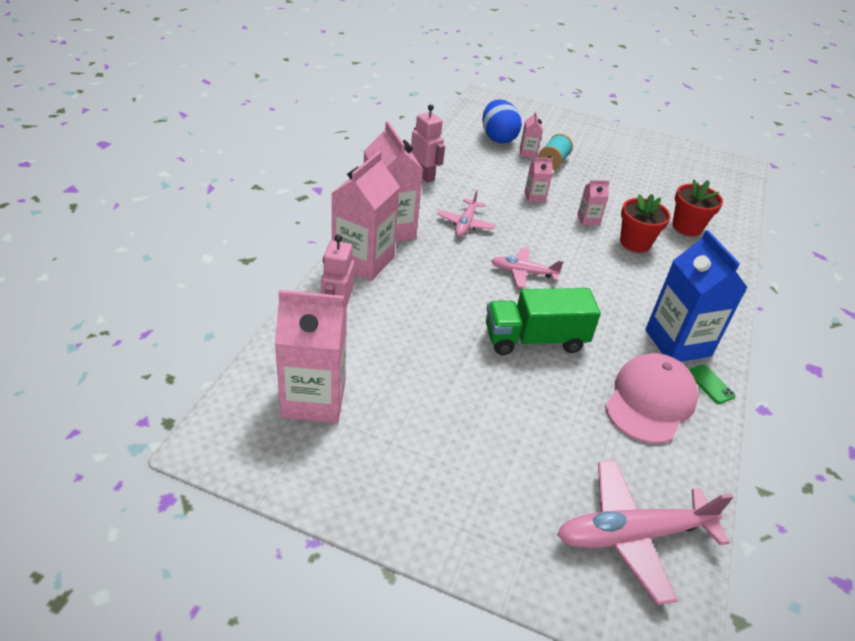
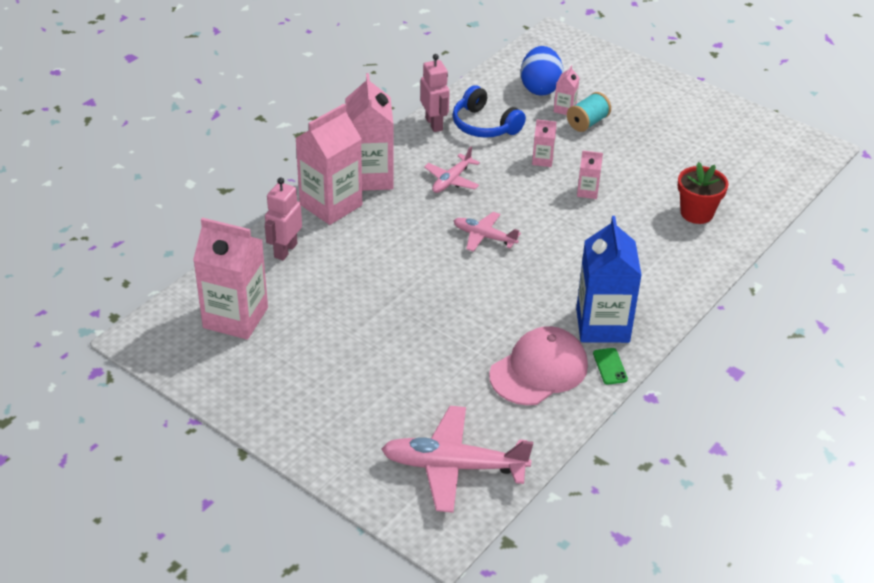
camera: 20 degrees right, 0 degrees up
green truck [486,288,601,355] -> none
red flower pot [620,194,670,253] -> none
none -> blue headphones [452,85,526,138]

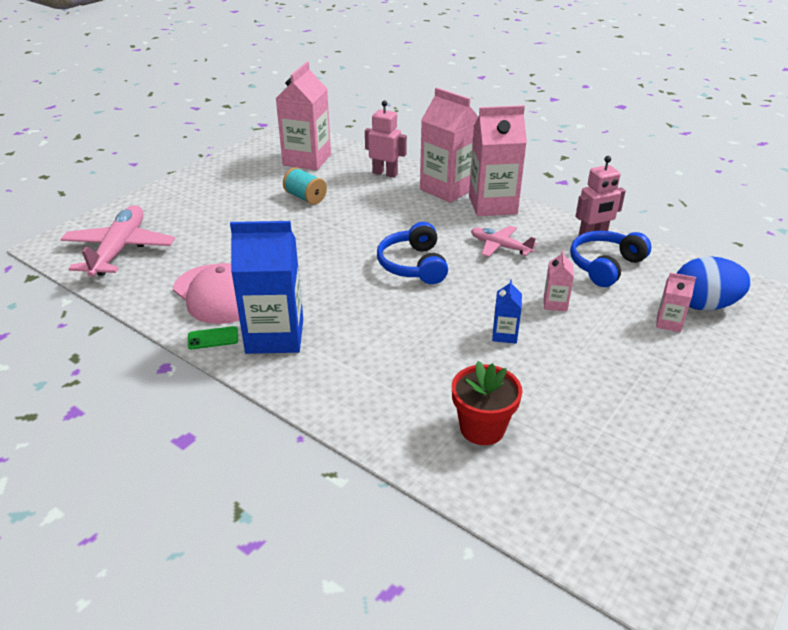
camera: 90 degrees right, 5 degrees down
pink plane [454,212,521,252] -> blue headphones [377,222,448,284]
turquoise spool [567,92,611,132] -> turquoise spool moved to [283,167,327,205]
pink carton [577,150,603,199] -> blue carton [492,279,522,344]

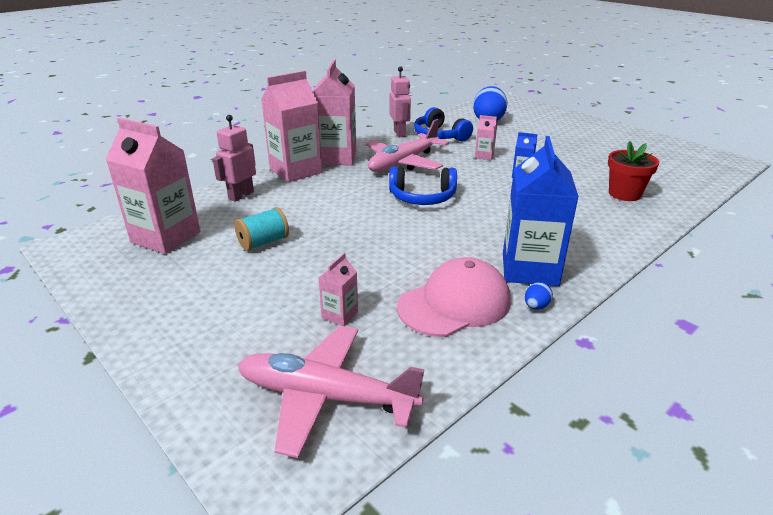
camera: 80 degrees left, 5 degrees down
green phone [188,326,238,349] -> blue egg [525,282,553,310]
pink plane [471,226,537,257] -> pink plane [366,119,449,172], size x1.77
pink carton [656,273,696,332] -> pink carton moved to [319,253,358,326]

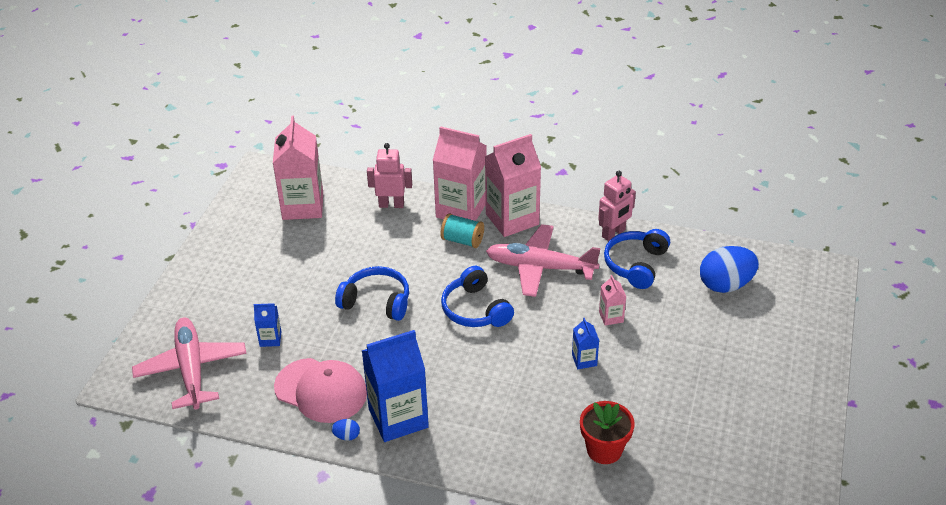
camera: 60 degrees right, 10 degrees up
turquoise spool [234,207,289,251] -> turquoise spool moved to [440,213,484,248]
pink carton [319,253,358,326] -> blue carton [254,303,282,347]
none -> blue headphones [335,266,409,321]

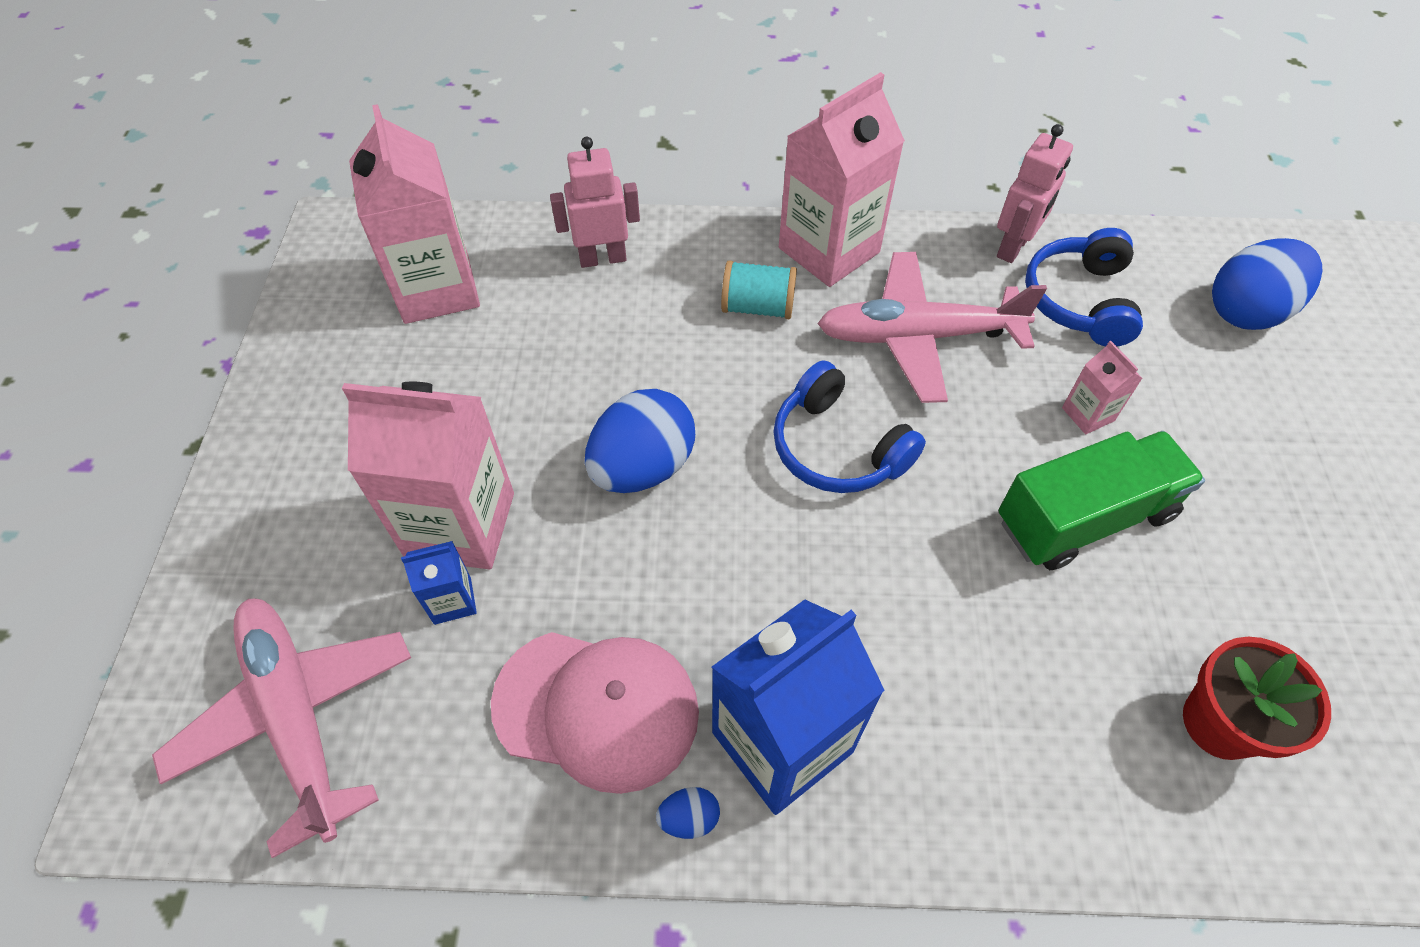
camera: 15 degrees left, 15 degrees up
blue headphones [335,266,409,321] -> blue egg [585,389,695,493]
pink carton [433,126,486,221] -> pink carton moved to [342,382,514,569]
blue carton [572,318,599,369] -> green truck [998,431,1205,570]

